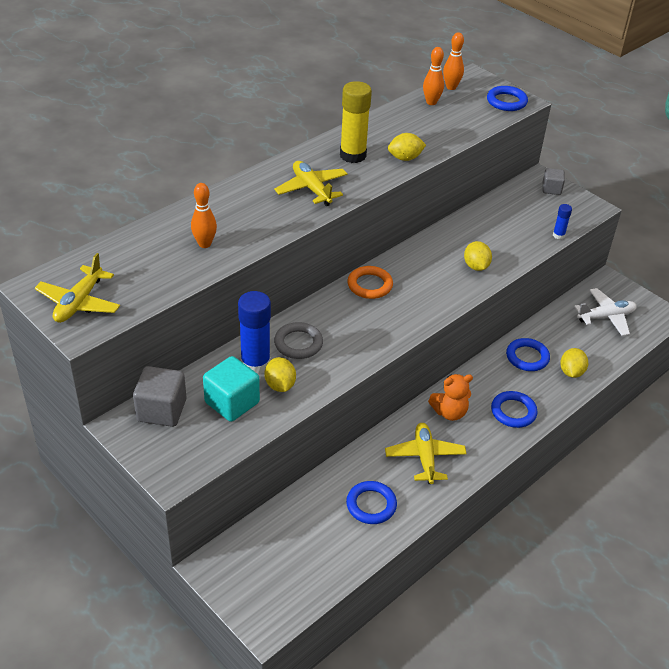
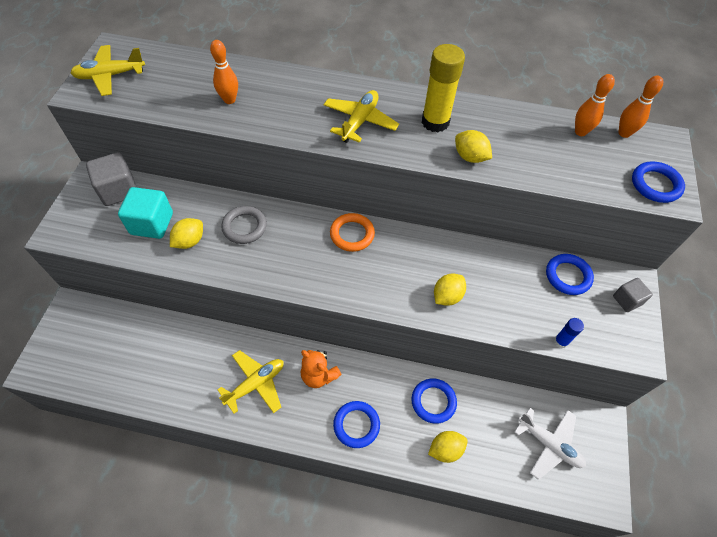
camera: 55 degrees right, 15 degrees up
blue glue stick [238,291,271,375] -> none
blue ring [346,481,397,524] -> blue ring moved to [546,254,594,295]

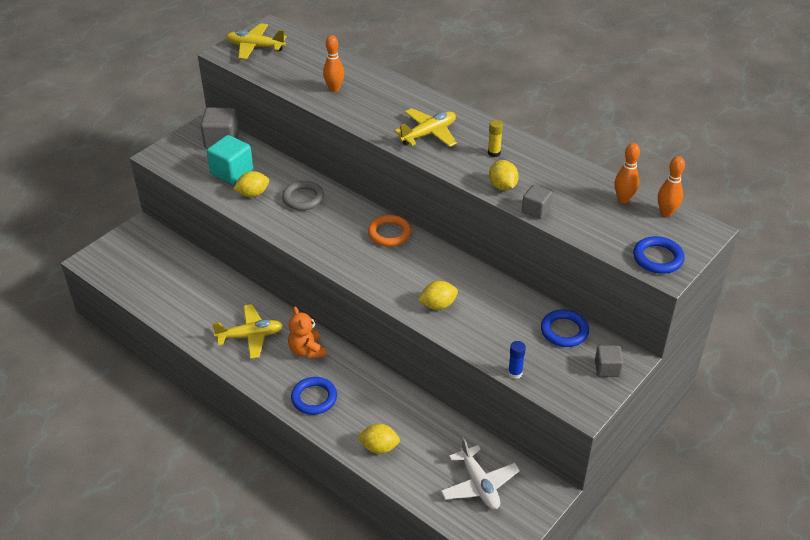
camera: 30 degrees right, 15 degrees down
blue ring [412,378,457,424] -> none
yellow glue stick [422,44,465,132] -> yellow glue stick [488,120,503,157], size x0.48
none -> grey cube [522,185,552,219]

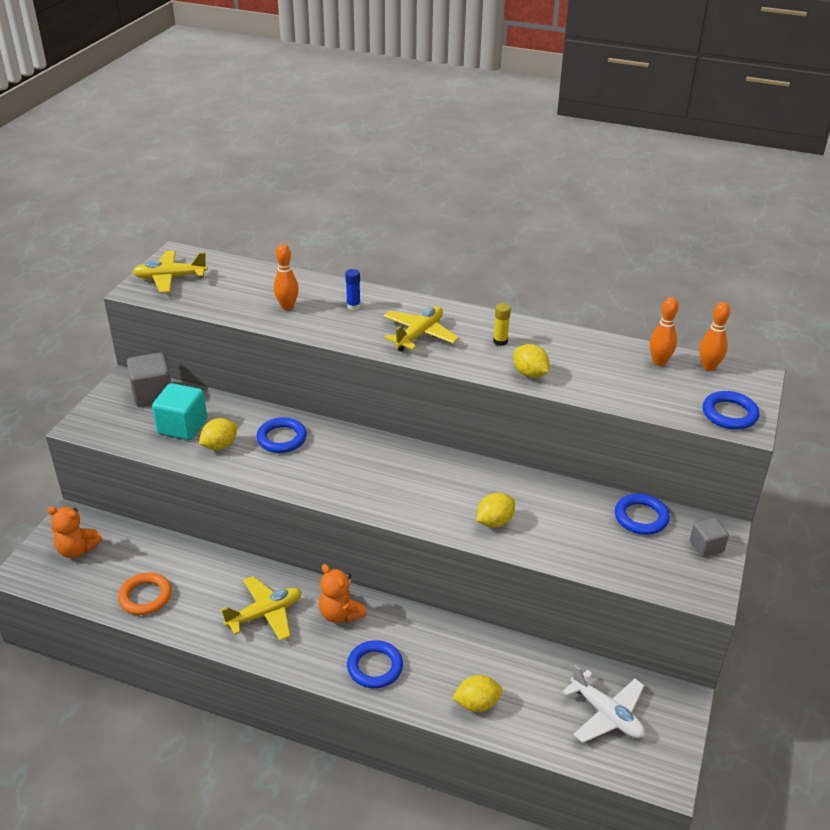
camera: 20 degrees left, 5 degrees down
grey ring [282,181,324,211] -> blue ring [256,417,307,453]
orange ring [368,215,411,247] -> orange ring moved to [118,573,172,615]
blue glue stick [508,341,526,379] -> blue glue stick moved to [345,269,361,310]
grey cube [522,185,552,219] -> none
none -> orange teddy bear [47,506,102,558]

